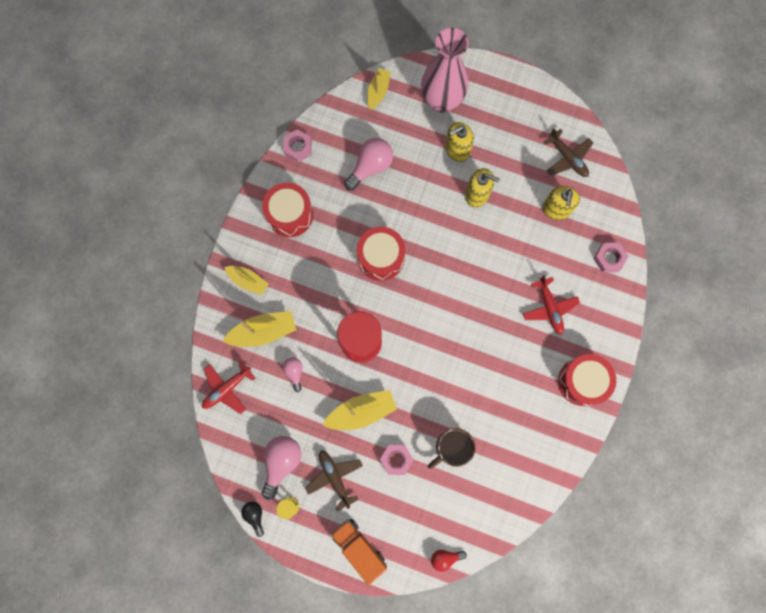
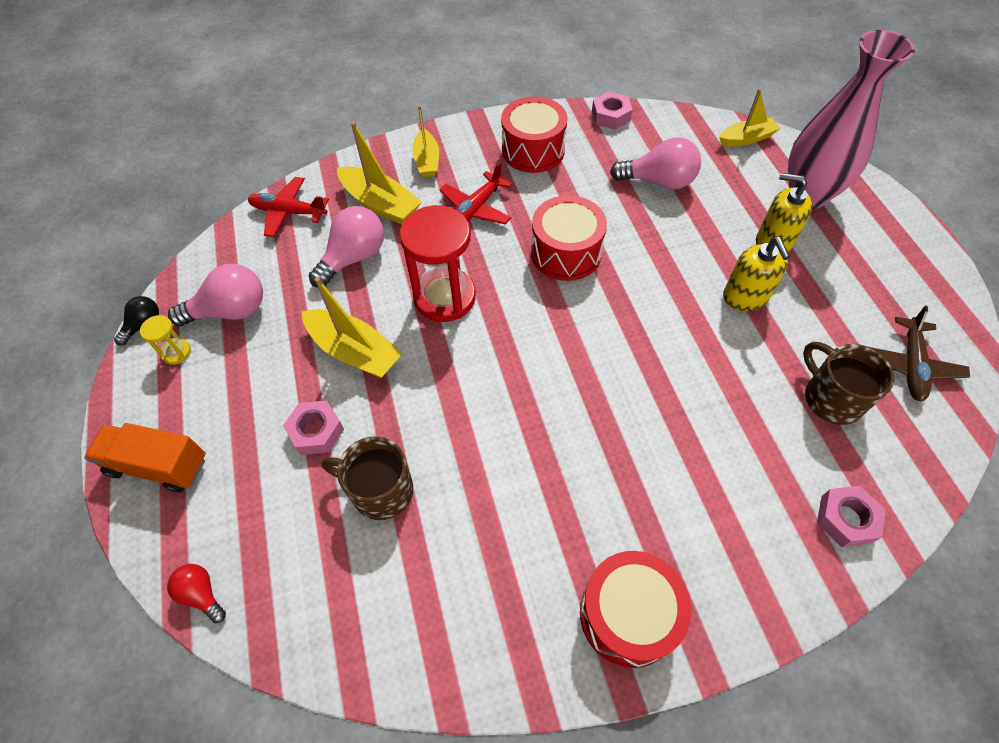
camera: 55 degrees right, 20 degrees down
pink light bulb [283,357,302,392] -> pink light bulb [309,206,384,288], size x1.81
brown plane [305,450,363,511] -> none
orange truck [331,519,387,585] -> orange truck turned 90 degrees counterclockwise [84,423,205,492]
red plane [523,275,580,335] -> red plane moved to [439,162,512,224]
yellow soap dispenser [542,186,580,220] -> brown mug [803,342,894,425]

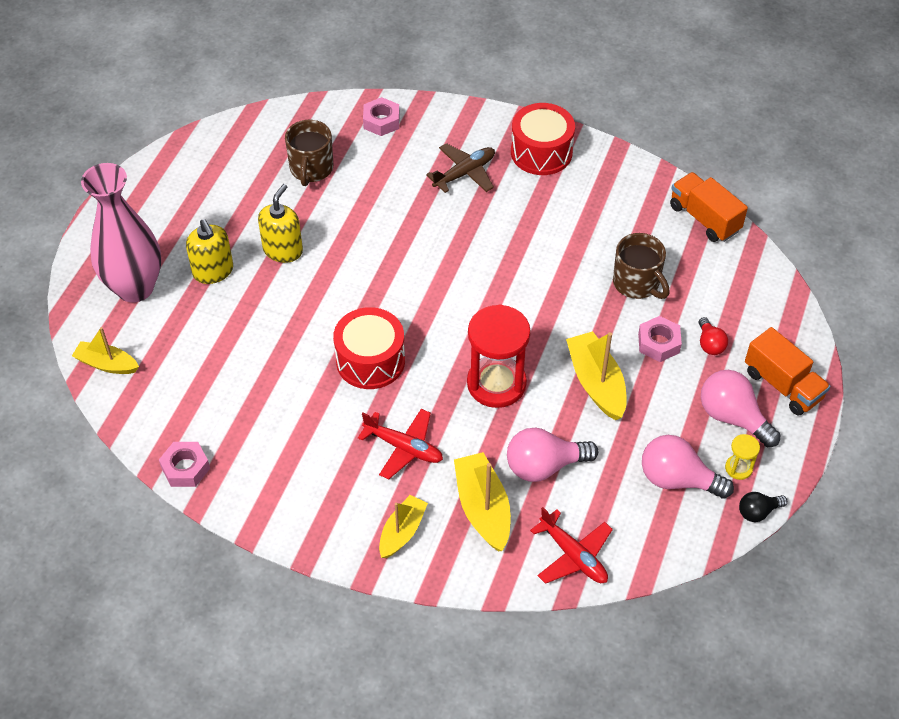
camera: 145 degrees left, 5 degrees down
red light bulb [167,564,226,623] -> red light bulb moved to [699,317,728,355]
red plane [439,162,512,224] -> red plane turned 45 degrees clockwise [358,409,443,479]
red drum [501,96,568,173] -> none
pink light bulb [610,137,701,190] -> pink light bulb moved to [701,370,780,447]
brown plane [866,306,970,402] -> brown plane moved to [426,143,495,193]
none -> orange truck [670,172,748,242]

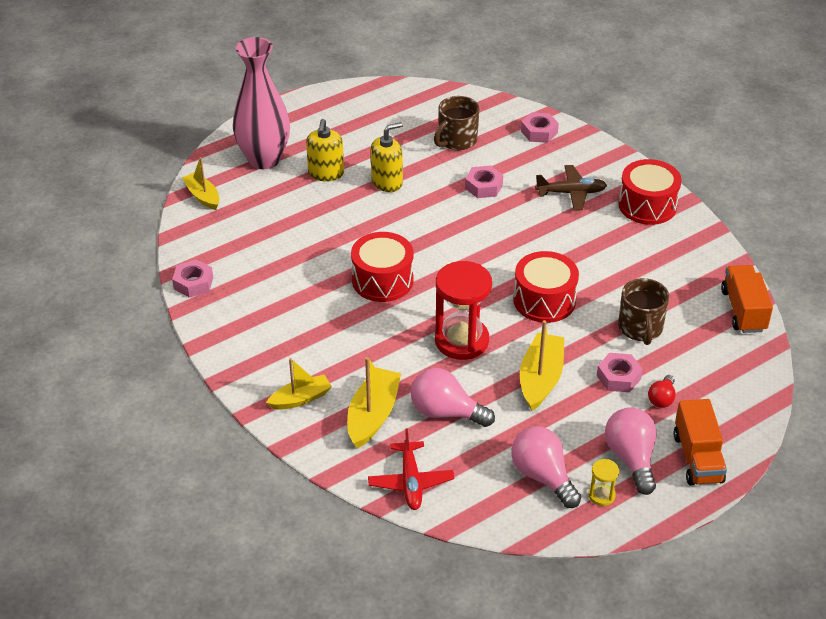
camera: 35 degrees right, 10 degrees down
red plane [358,409,443,479] -> none
black light bulb [739,492,787,522] -> none
none -> pink nut [465,165,503,198]
none -> red drum [513,251,579,323]

